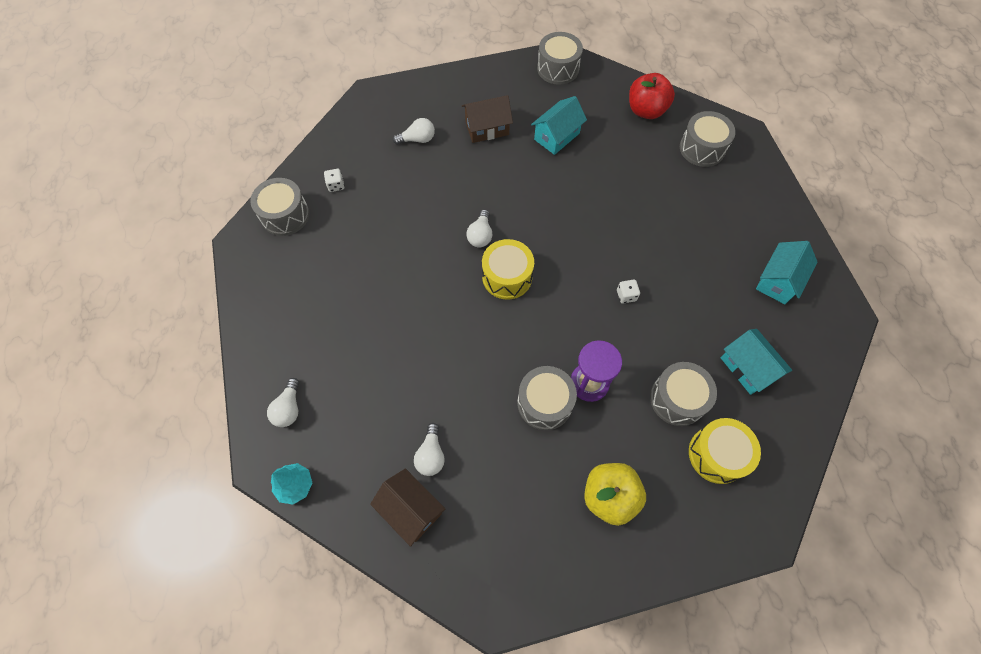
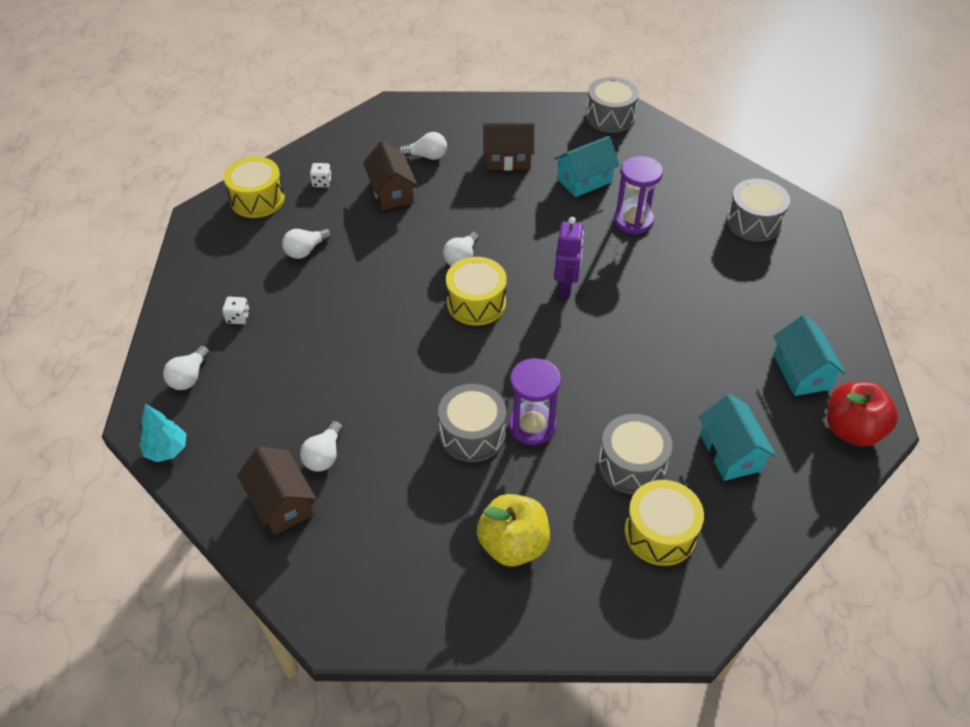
camera: 15 degrees right, 15 degrees down
grey drum [250,178,309,236] -> yellow drum [224,156,285,218]
white dice [617,280,640,303] -> white dice moved to [222,297,250,324]
red apple [629,73,675,119] -> red apple moved to [827,382,898,446]
turquoise house [756,241,818,304] -> turquoise house turned 60 degrees counterclockwise [773,315,846,396]
none -> white light bulb [282,228,331,259]
none -> brown house [363,141,418,210]
none -> purple robot [554,217,584,297]
none -> purple hourglass [614,156,663,234]

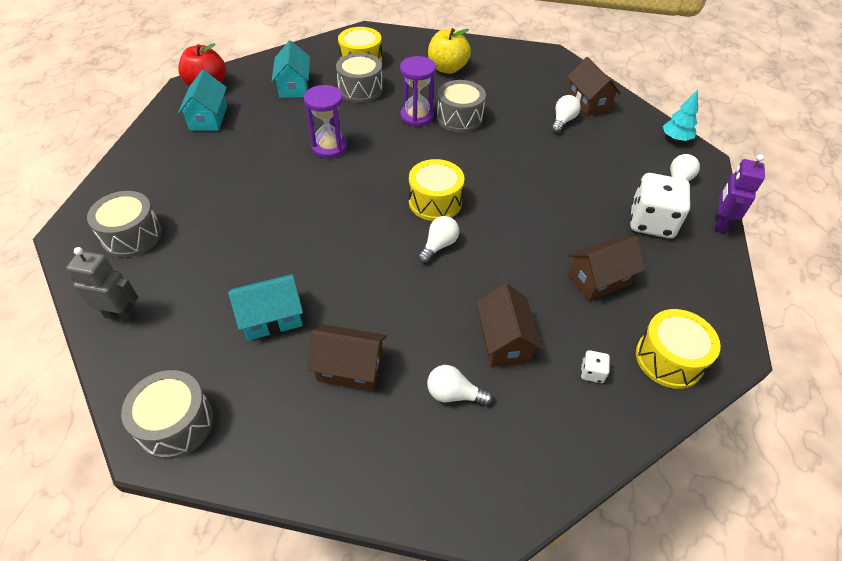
camera: 170 degrees left, 0 degrees up
white dice [222,297,250,324] -> white dice [630,173,690,238], size x2.38
white light bulb [282,228,331,259] -> brown house [568,236,645,301]
purple robot [554,217,584,297] -> purple robot moved to [715,154,765,234]
purple hourglass [614,156,663,234] -> purple hourglass moved to [304,85,347,158]
none -> grey robot [66,247,138,323]

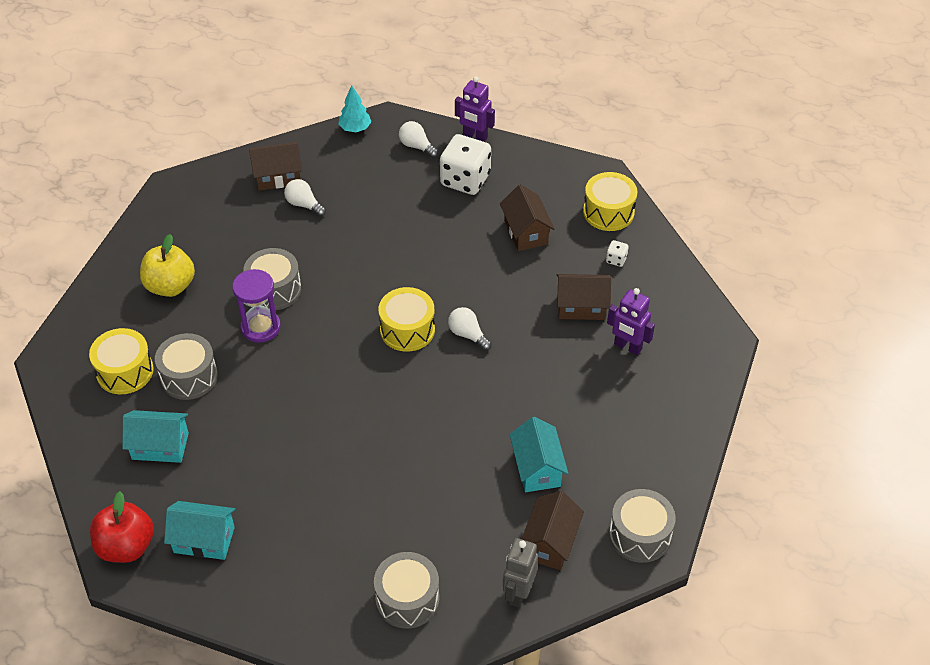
camera: 80 degrees left, 0 degrees up
purple hourglass [304,85,347,158] -> none
brown house [307,324,387,392] -> brown house moved to [522,491,584,570]
white light bulb [427,365,493,406] -> purple robot [607,288,655,355]

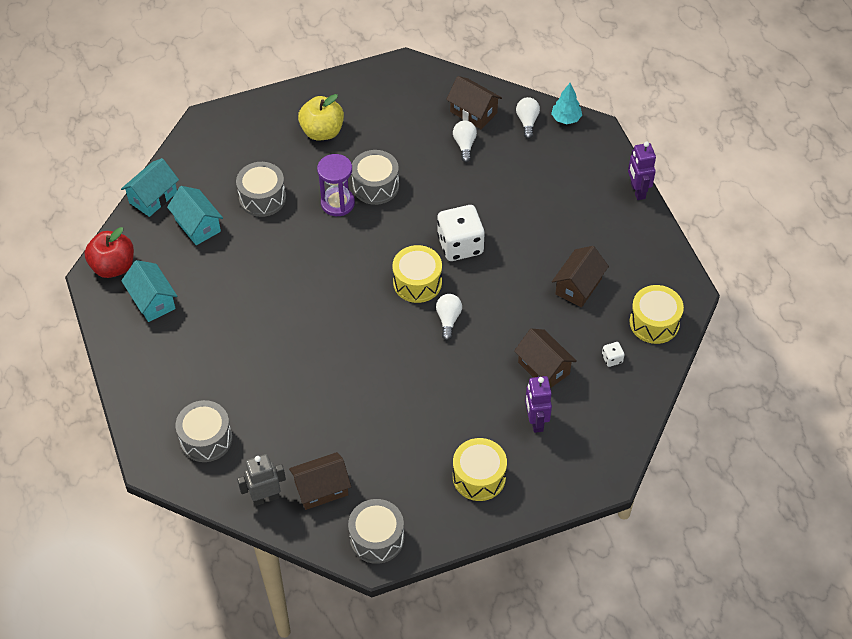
camera: 50 degrees right, 5 degrees up
yellow drum [89,328,154,394] -> yellow drum moved to [453,438,507,501]
white light bulb [399,121,438,158] -> white light bulb moved to [516,97,540,139]
white dice [440,134,491,195] -> white dice moved to [437,205,485,261]
turquoise house [509,417,568,492] -> turquoise house moved to [121,158,179,217]

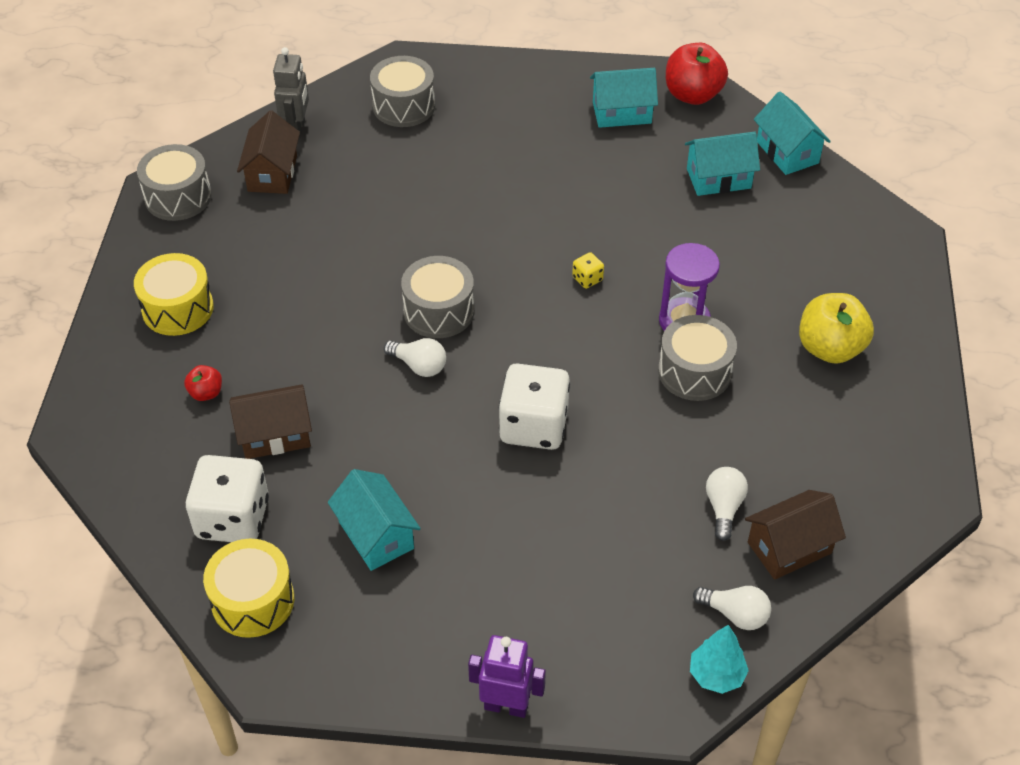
camera: 115 degrees right, 5 degrees down
grey drum [236,162,286,217] -> grey drum moved to [401,256,474,338]
yellow drum [392,245,442,303] -> none
white light bulb [453,120,477,163] -> white light bulb turned 105 degrees counterclockwise [706,467,748,541]
purple robot [525,376,552,433] -> red apple [184,365,222,401]
brown house [552,246,609,308] -> turquoise house [328,469,421,571]
white dice [602,342,624,367] -> white dice [186,455,269,542], size x2.38
none -> yellow dice [572,252,604,289]

